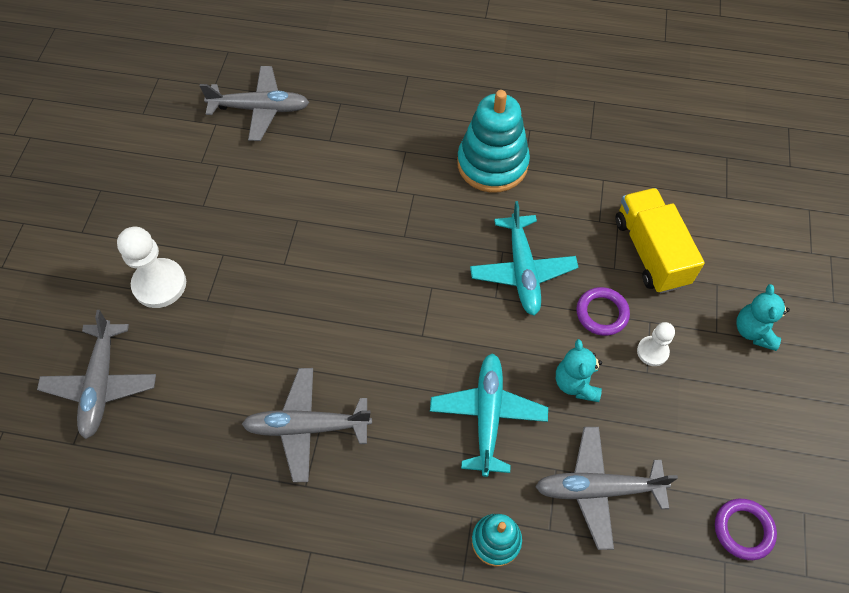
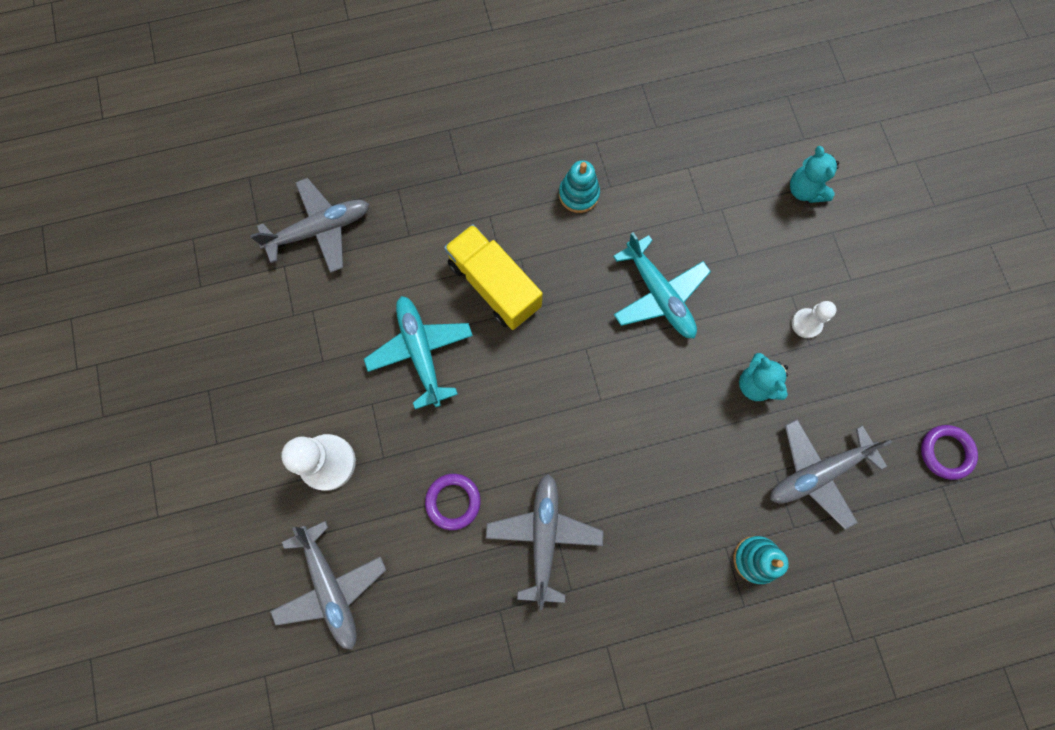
camera: 25 degrees left, 15 degrees up
grey plane [242,368,372,482] -> grey plane turned 120 degrees clockwise [486,474,603,610]
turquoise plane [430,353,548,477] -> turquoise plane moved to [364,296,473,409]
turquoise stacking toy [457,90,530,193] -> turquoise stacking toy [559,160,600,213], size x0.55
purple ring [576,287,630,336] -> purple ring moved to [425,474,481,530]
yellow truck [615,188,705,294] -> yellow truck moved to [444,224,543,330]
turquoise teddy bear [736,284,790,351] -> turquoise teddy bear moved to [790,146,839,203]

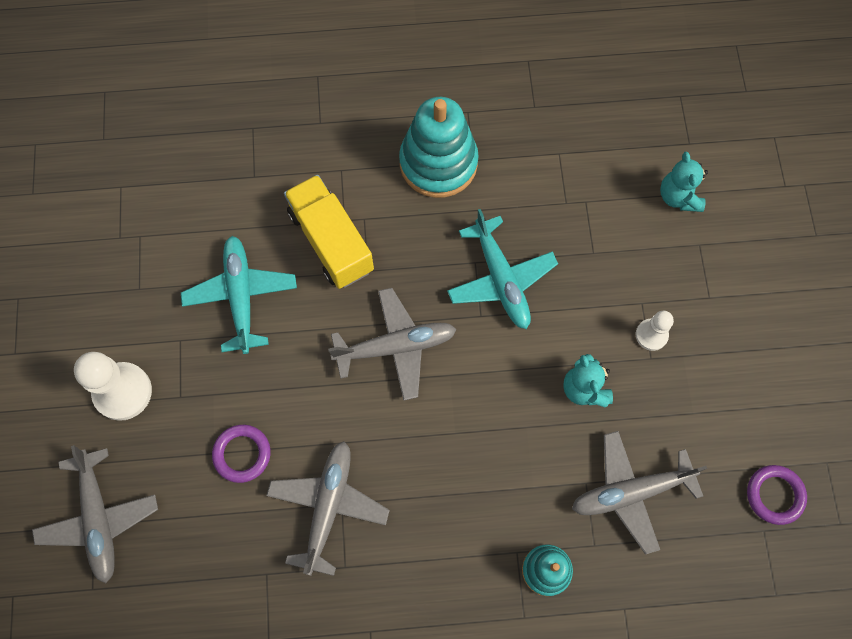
camera: 10 degrees right, 5 degrees down
grey plane [250,178,369,273] -> grey plane moved to [328,288,456,400]
turquoise stacking toy [559,160,600,213] -> turquoise stacking toy [399,97,479,198], size x1.81

